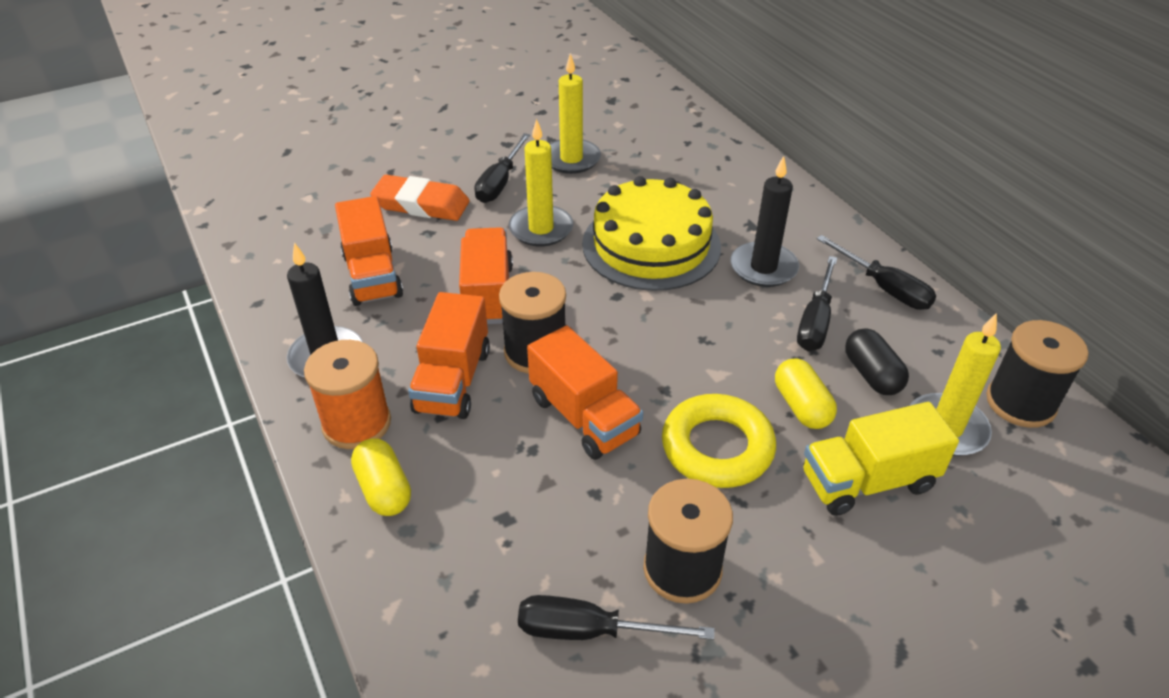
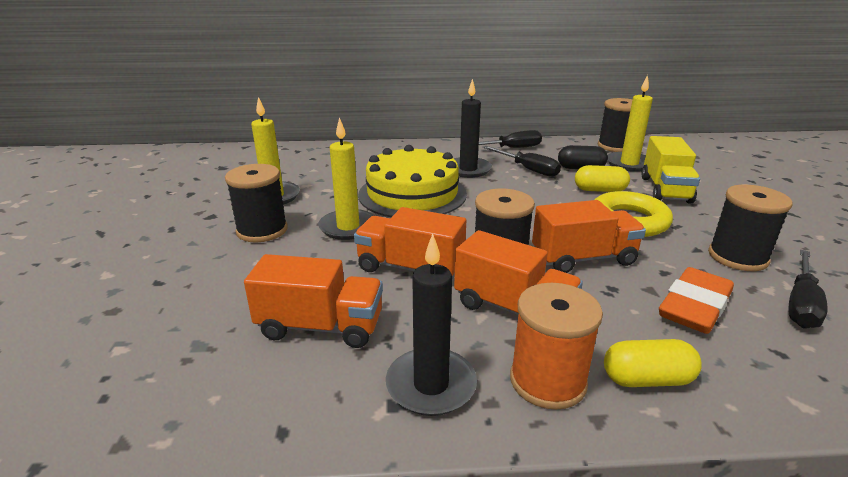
camera: 65 degrees left, 15 degrees down
orange eraser [370,175,470,221] -> orange eraser moved to [659,267,734,334]
black screwdriver [474,133,530,203] -> black spool [225,164,288,243]

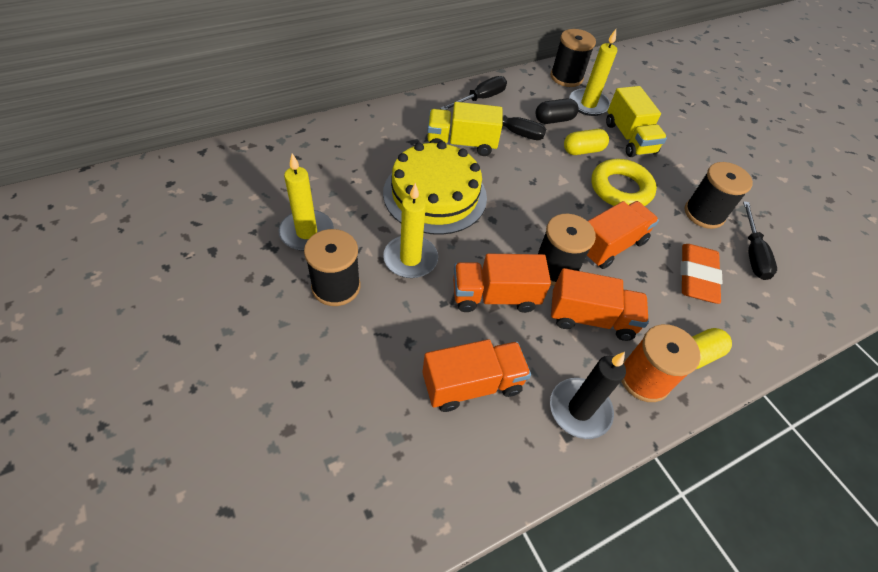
camera: 30 degrees left, 25 degrees up
black candle [454,79,492,178] -> yellow truck [427,102,503,156]

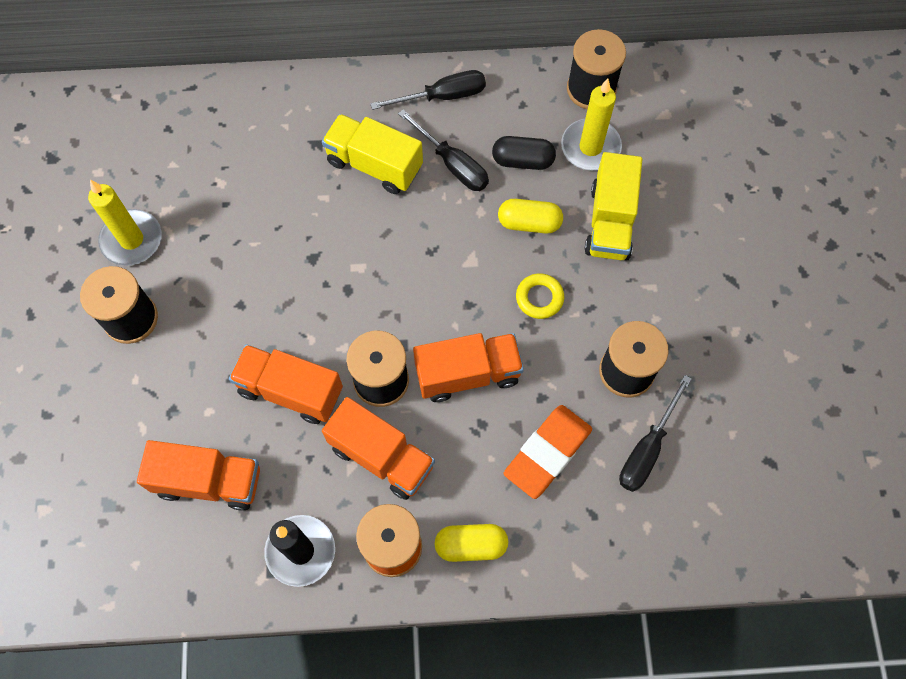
camera: 30 degrees right, 15 degrees up
yellow cake [383,141,487,235] -> none
yellow candle [383,183,438,278] -> none
yellow ring [591,159,657,206] -> yellow ring [516,273,564,319], size x0.55

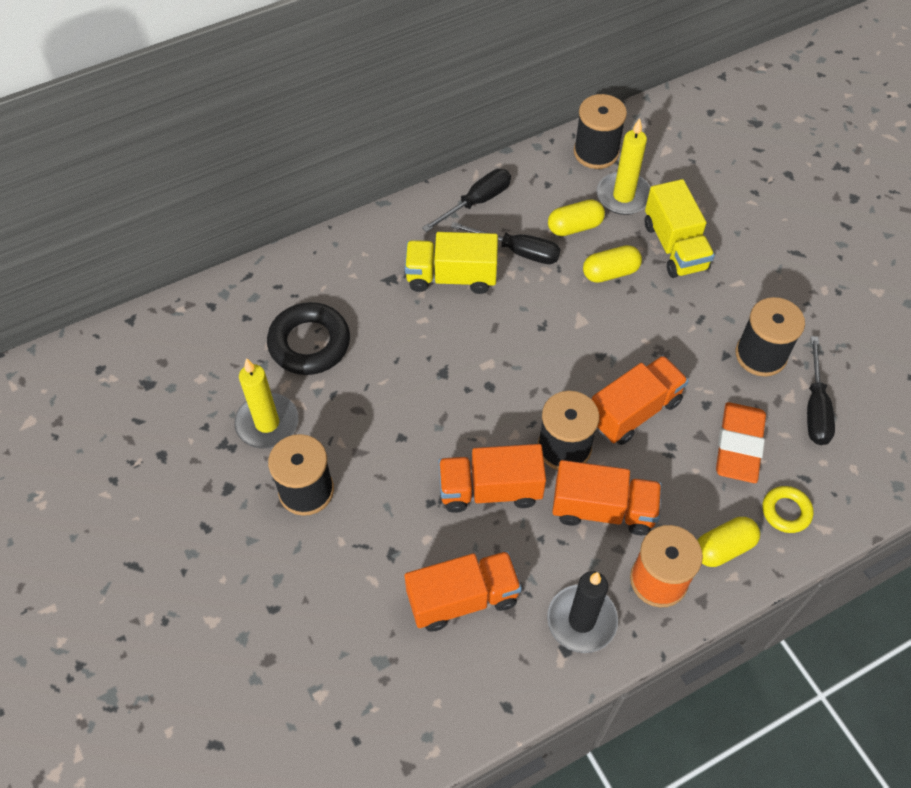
camera: 25 degrees left, 10 degrees down
black capsule [492,136,556,170] -> yellow capsule [548,200,605,236]
yellow ring [516,273,564,319] -> yellow ring moved to [763,486,813,533]
none -> black ring [267,302,350,375]

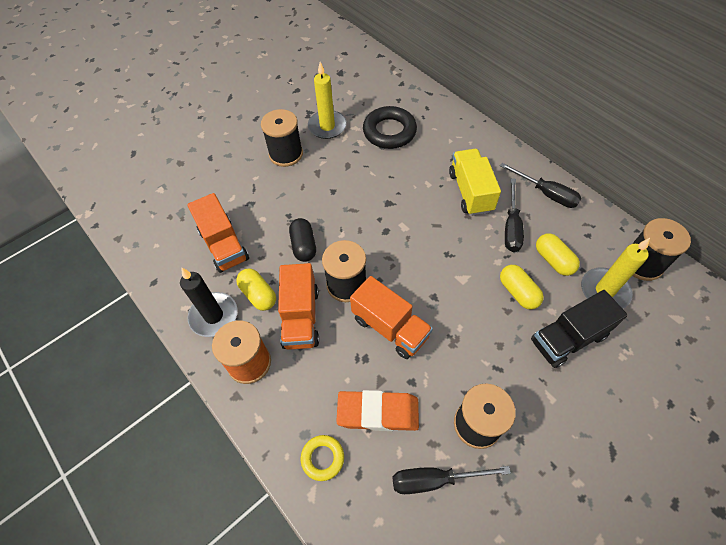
camera: 80 degrees right, 0 degrees up
orange truck [439,444,546,513] -> black capsule [289,218,316,262]
yellow truck [645,179,715,278] -> black truck [531,290,628,368]
yellow capsule [697,517,760,567] -> yellow capsule moved to [236,268,276,311]

